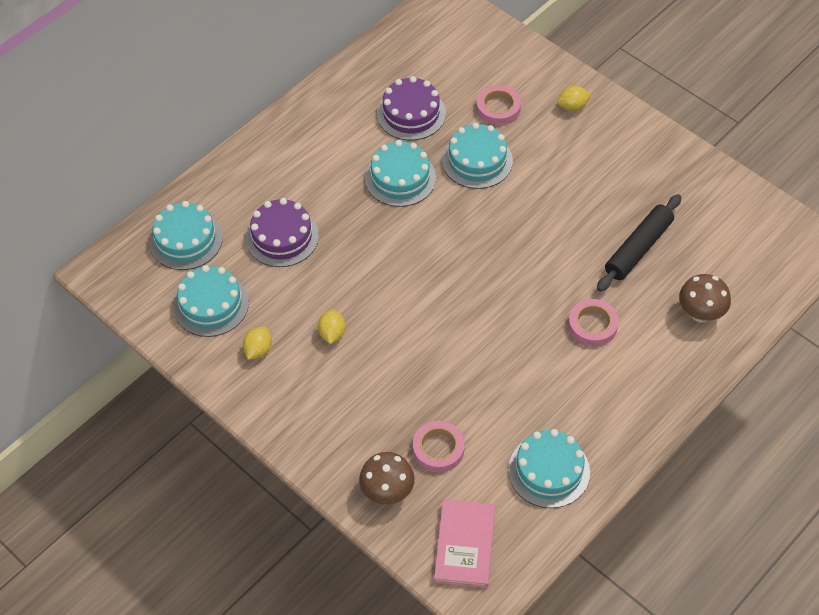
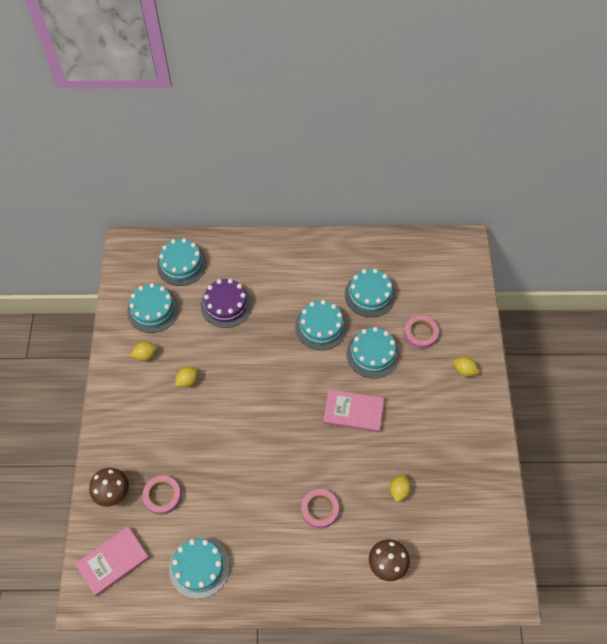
camera: 45 degrees right, 5 degrees up
purple cake [377,76,446,140] -> turquoise cake [345,269,396,317]
black rolling pin [597,194,681,292] -> yellow lemon [390,473,411,502]
none -> pink book [323,389,384,433]

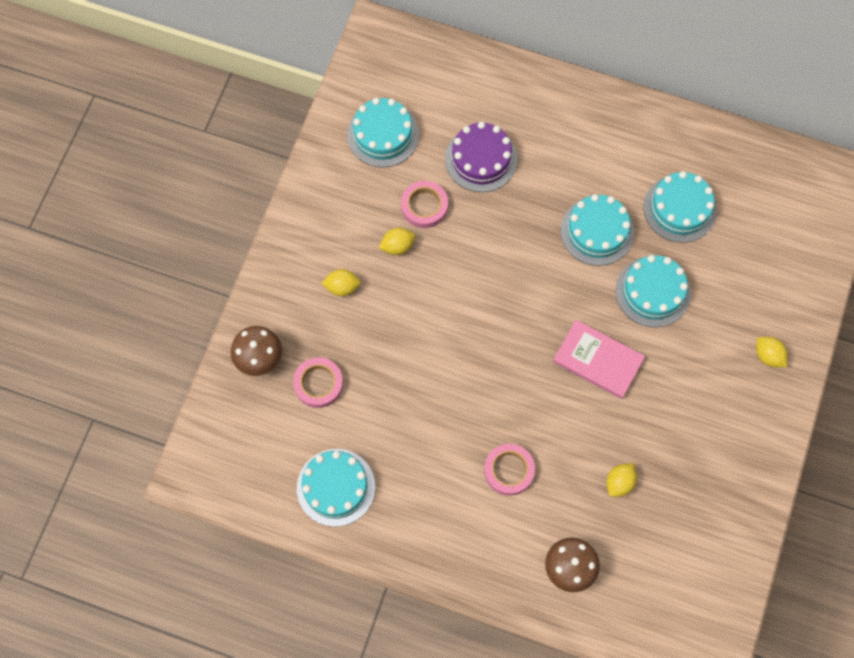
camera: 20 degrees right, 10 degrees up
pink book [75,526,149,596] -> none
yellow lemon [130,342,157,361] -> yellow lemon moved to [322,269,361,296]
turquoise cake [157,238,207,286] -> none
pink tape [404,315,439,349] -> pink tape moved to [401,181,448,228]

